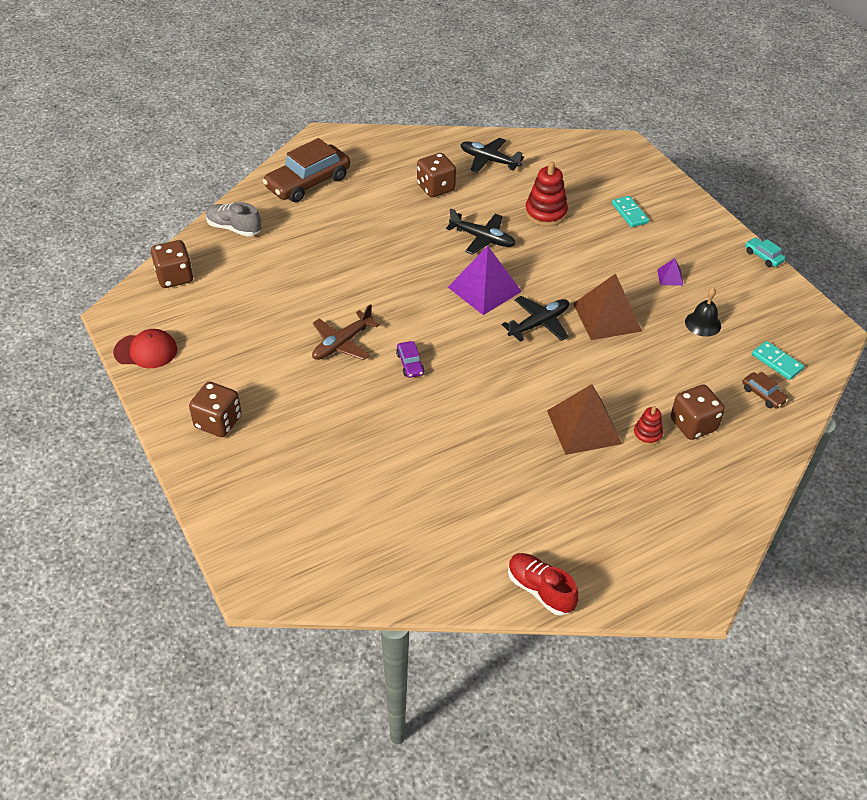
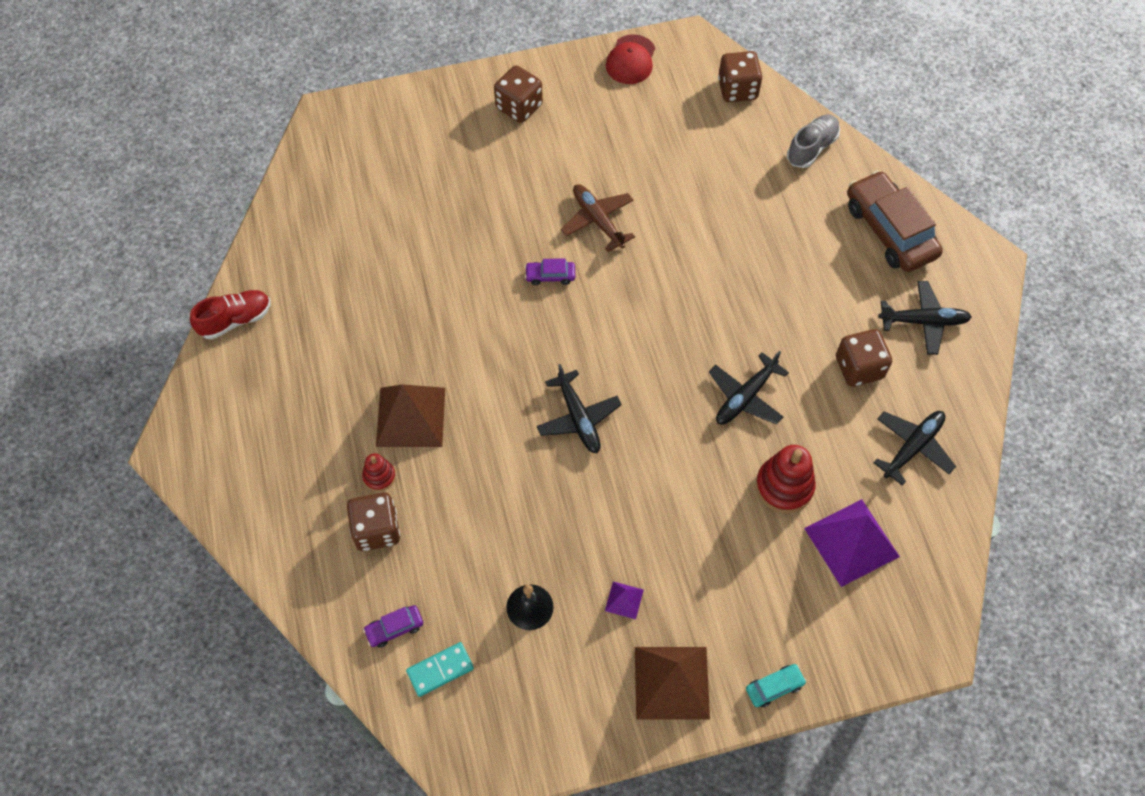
camera: 105 degrees right, 15 degrees up
purple pyramid [448,246,522,315] -> purple pyramid moved to [804,499,900,587]
brown pyramid [573,273,642,340] -> brown pyramid moved to [635,647,710,720]
turquoise domino [612,196,649,227] -> none
brown car [742,372,788,409] -> purple car [363,605,423,648]
turquoise car [745,237,785,267] -> turquoise car moved to [746,664,807,708]
none -> black plane [878,281,972,355]

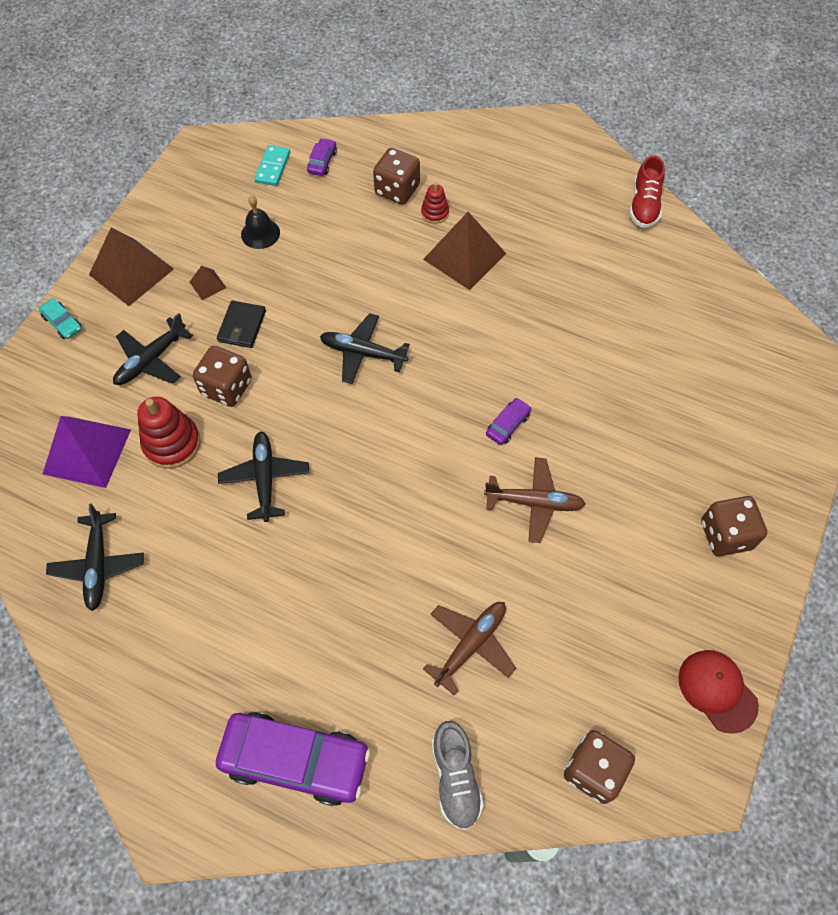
camera: 130 degrees right, 0 degrees up
purple pyramid [605,581,644,619] -> brown pyramid [190,266,226,300]
turquoise car [746,664,807,708] -> turquoise car turned 60 degrees counterclockwise [38,298,82,339]
brown dice [836,329,892,387] -> brown dice moved to [193,346,252,407]
brown car [847,171,943,272] -> purple car [216,712,371,806]
black plane [878,281,972,355] -> black plane moved to [113,313,193,385]
none -> black wallet [217,300,266,348]
none -> brown plane [423,602,516,695]

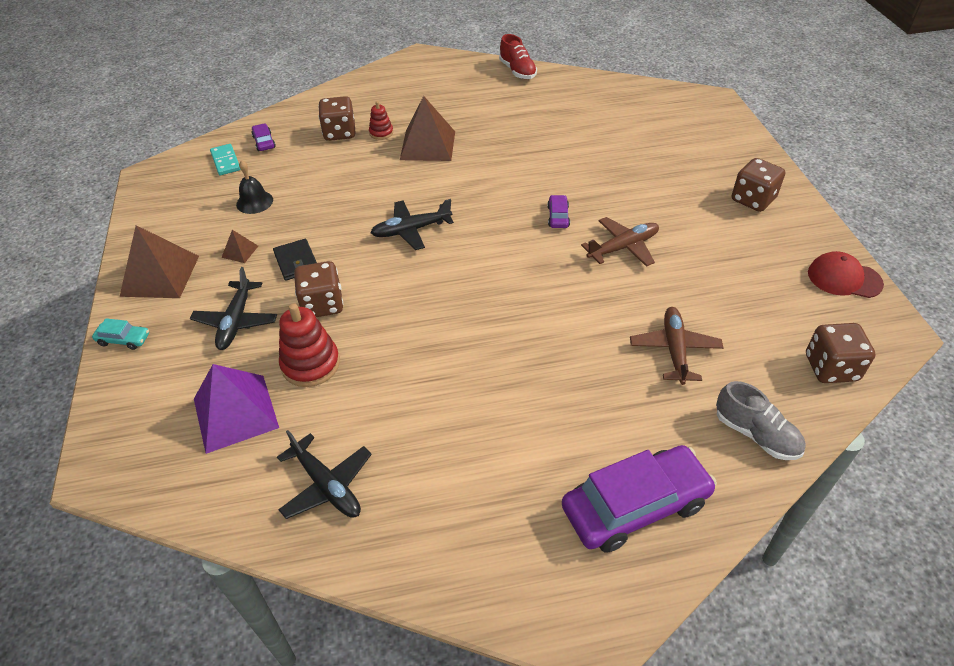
camera: 35 degrees left, 15 degrees down
black plane [218,431,310,522] -> none

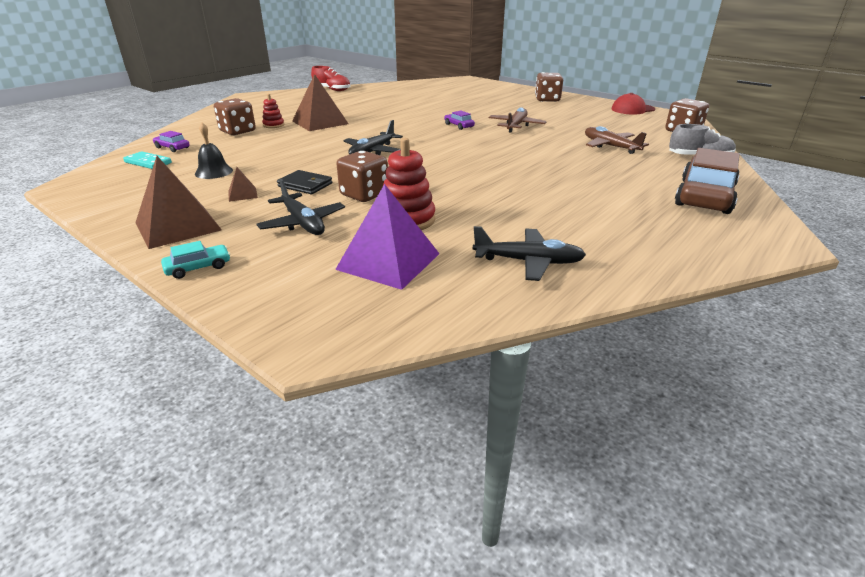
camera: 40 degrees left, 15 degrees down
purple car [562,445,717,553] -> brown car [675,148,739,214]

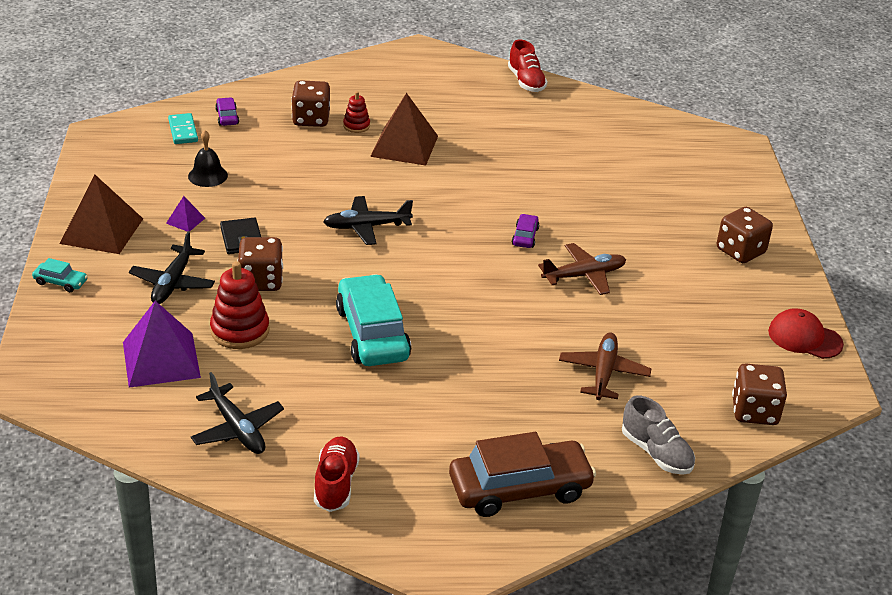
camera: 45 degrees right, 5 degrees up
brown pyramid [228,167,258,202] -> purple pyramid [166,196,205,232]
none -> red shoe [314,436,360,512]
none -> turquoise car [336,274,411,366]

